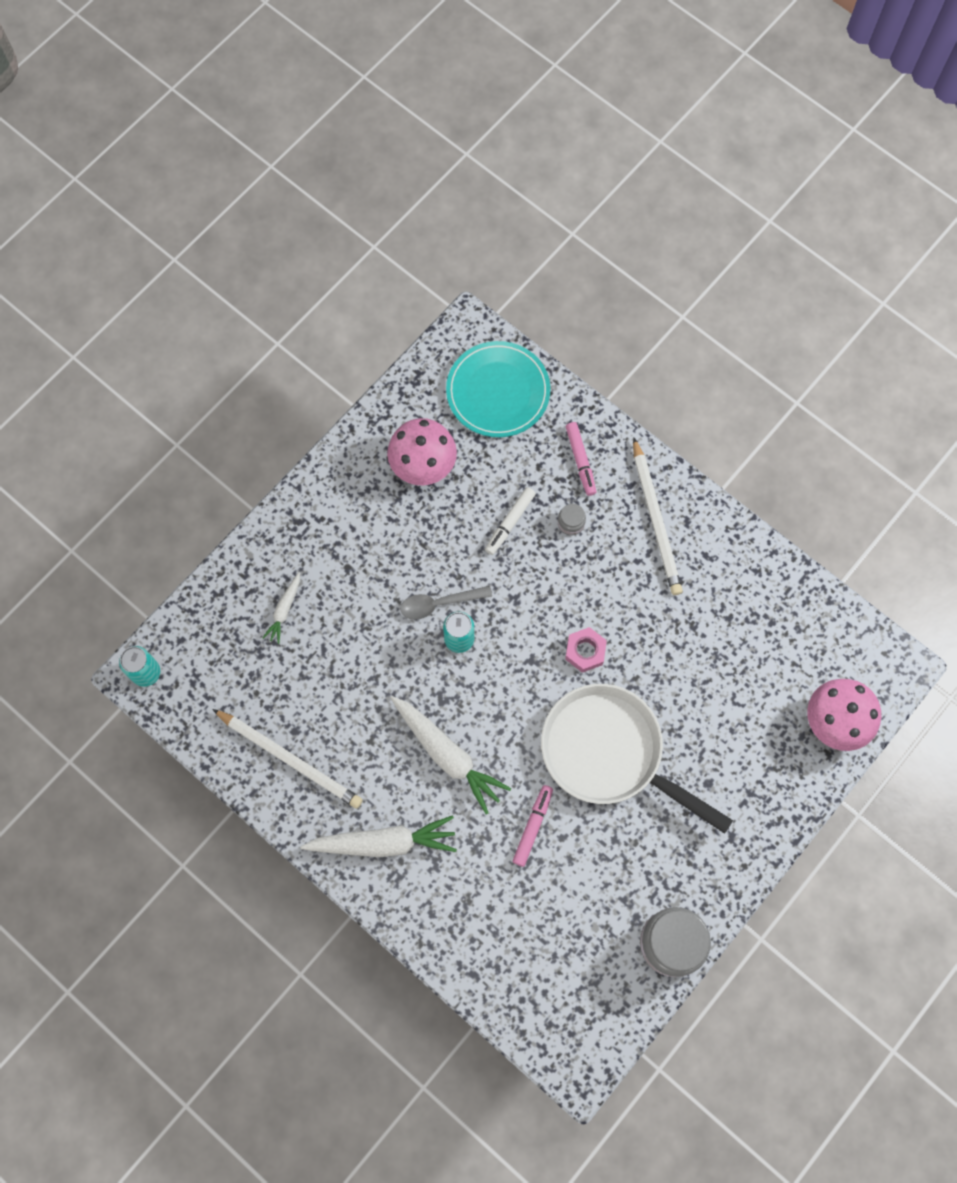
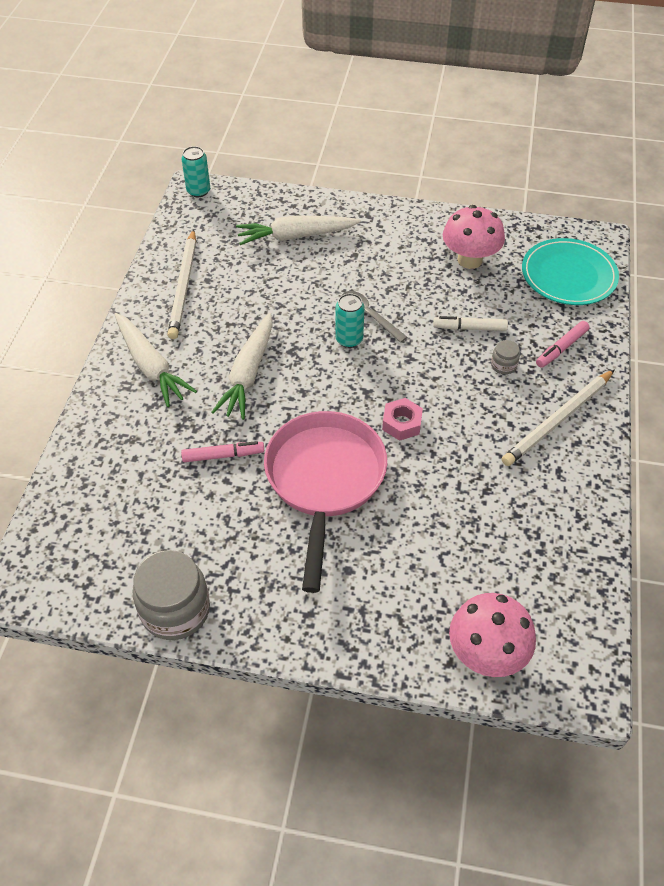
camera: 60 degrees right, 20 degrees down
white carrot [263,572,300,644] -> white carrot [236,215,361,245], size x1.93
white pan [541,684,733,834] -> pink pan [264,411,387,593]

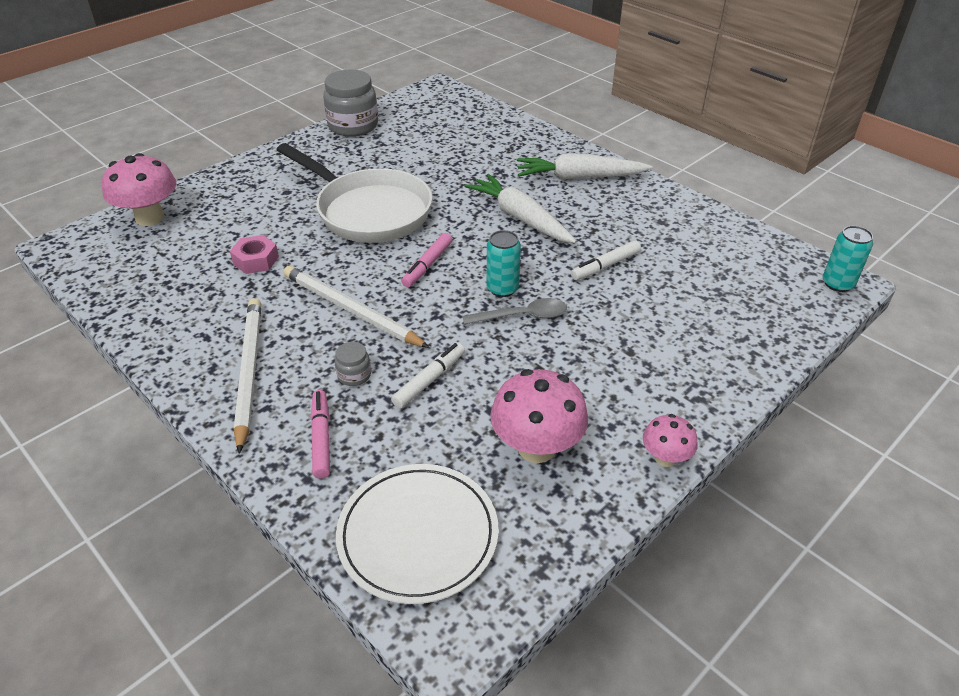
camera: 125 degrees right, 10 degrees down
white pencil [167,229,196,339] -> white pencil moved to [283,265,430,348]
pink marker [181,441,264,462] -> pink marker moved to [401,233,453,287]
white carrot [236,215,361,245] -> none
pink pan [264,411,387,593] -> white pan [277,143,432,243]
pink nut [382,398,423,441] -> pink nut moved to [230,235,279,274]
turquoise plate [522,238,619,305] -> white plate [336,464,499,604]
none -> white marker [571,240,641,280]
none -> pink mushroom [643,414,698,467]

